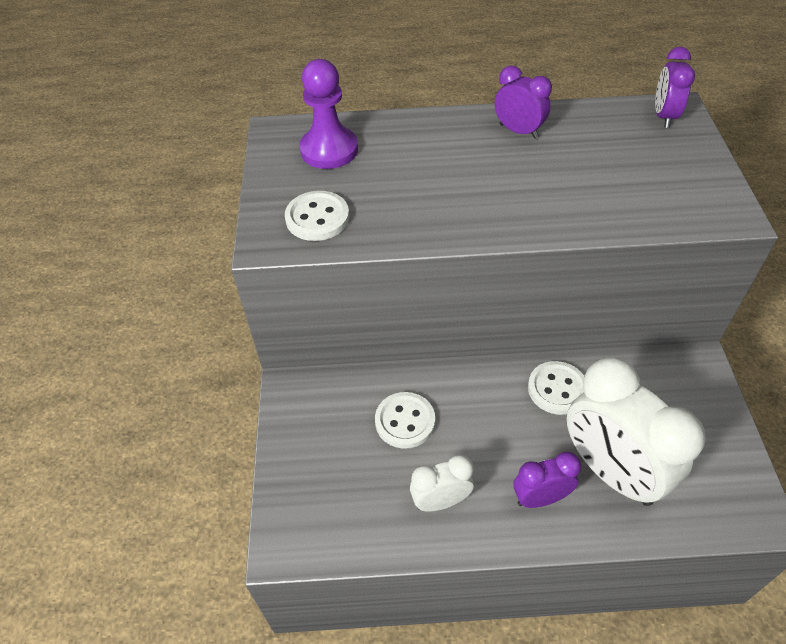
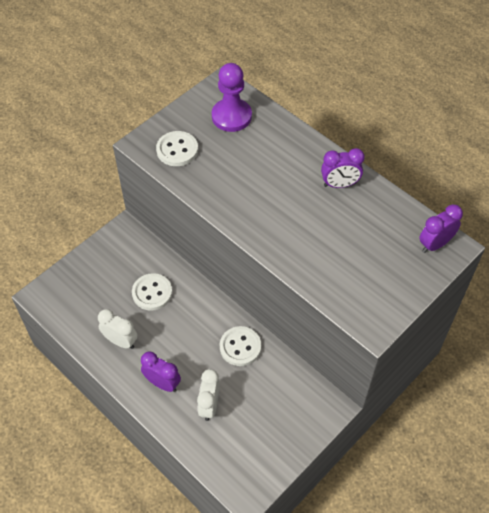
camera: 45 degrees right, 5 degrees up
purple clock [495,65,552,139] -> purple clock turned 90 degrees clockwise [321,148,365,188]
white clock [567,357,706,506] -> white clock [197,369,219,421], size x0.51

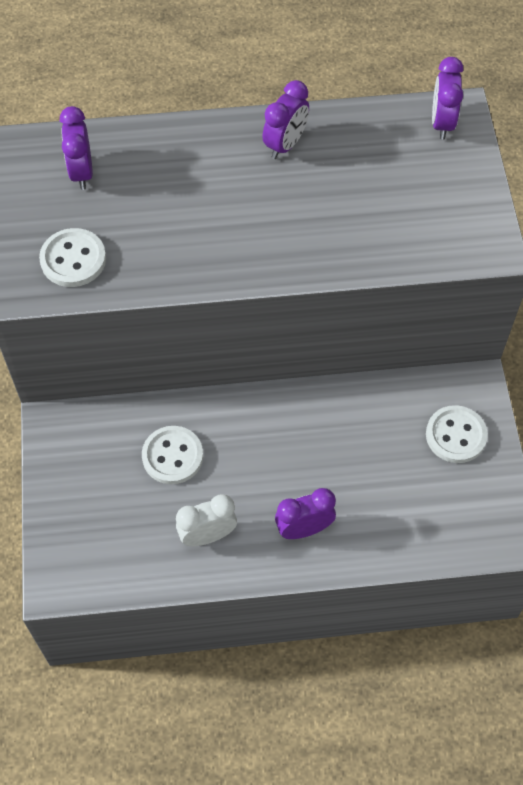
camera: 50 degrees left, 5 degrees up
white clock [197,369,219,421] -> none
purple pawn [212,63,252,132] -> purple clock [60,106,93,190]
white button [220,326,261,366] -> white button moved to [426,405,488,463]

